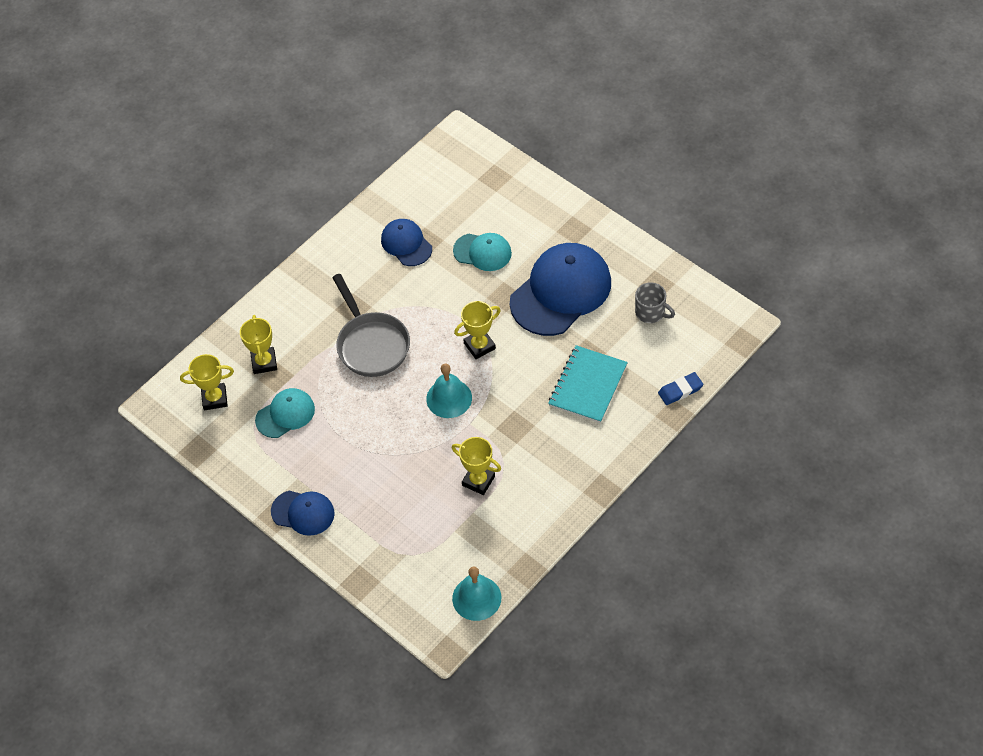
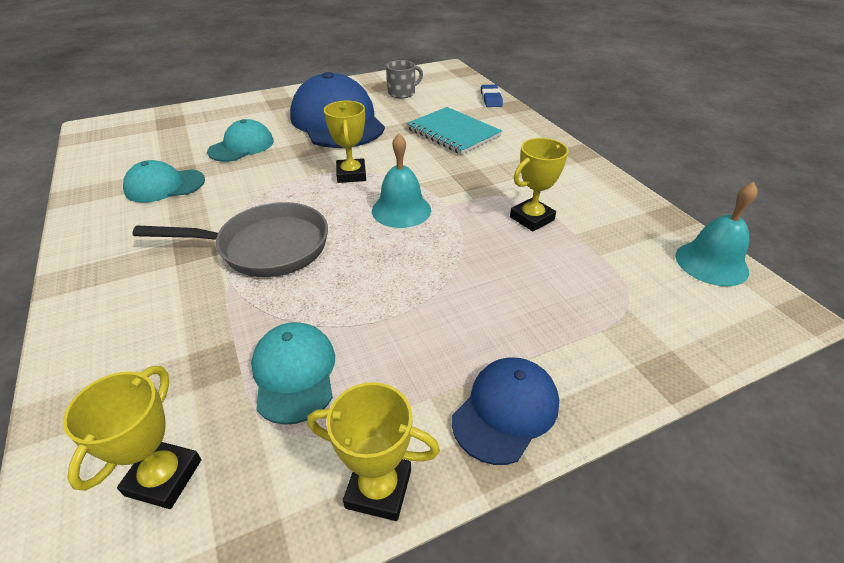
camera: 70 degrees left, 15 degrees down
yellow trophy [240,315,277,374] -> yellow trophy moved to [307,382,440,521]
blue cap [381,219,432,266] -> turquoise cap [123,160,205,203]

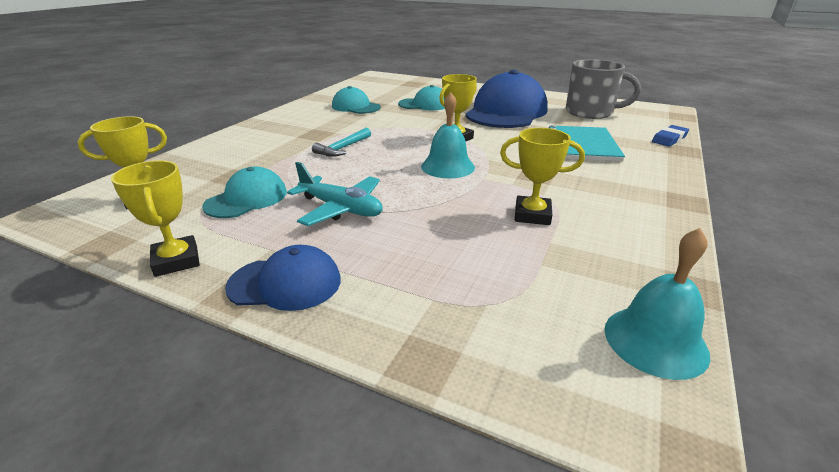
camera: 50 degrees right, 10 degrees down
grey pan [132,202,328,277] -> turquoise hammer [312,128,371,157]
grey mug [386,60,423,98] -> grey mug [566,59,641,119], size x1.72
none -> turquoise plane [287,162,383,226]

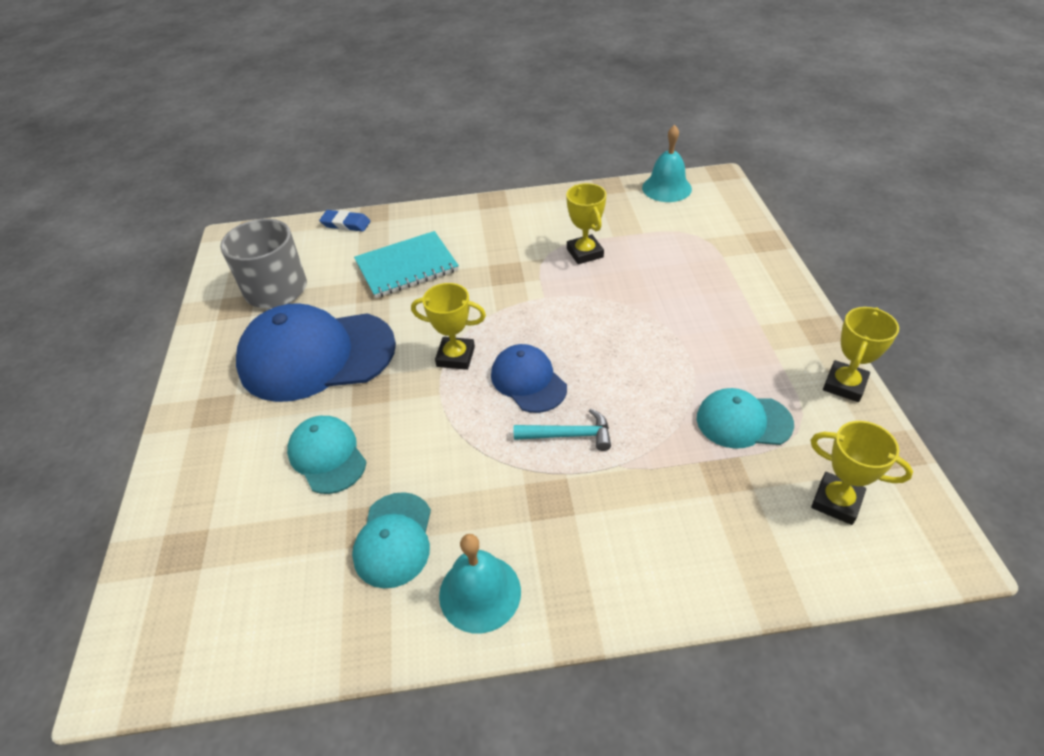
camera: 120 degrees left, 15 degrees up
blue cap [225,245,341,311] -> blue cap moved to [491,344,567,413]
turquoise plane [287,162,383,226] -> none
turquoise bell [421,92,475,178] -> turquoise bell moved to [439,534,521,633]

